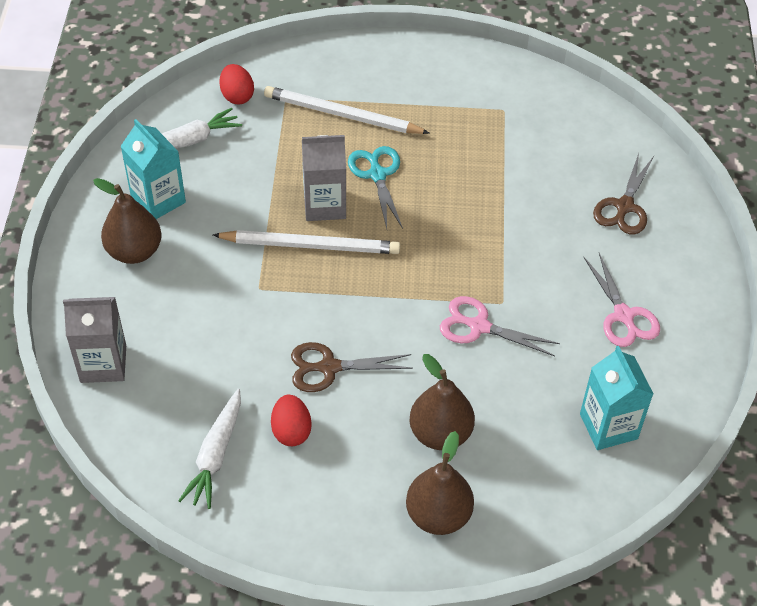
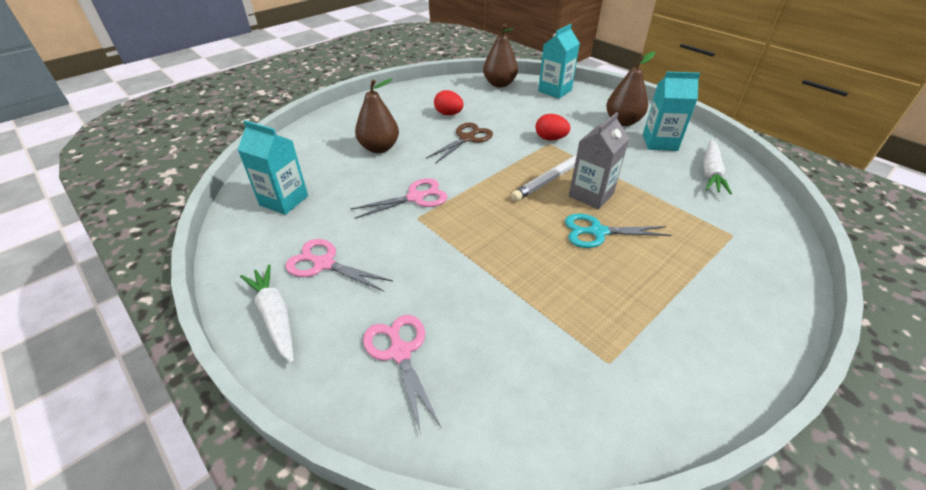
camera: 135 degrees right, 10 degrees down
grey carton [63,297,126,383] -> turquoise carton [538,24,580,99]
white carrot [178,389,241,509] -> white carrot moved to [240,264,294,364]
red egg [219,64,254,104] -> red egg moved to [536,114,570,140]
white pencil [264,86,429,134] -> none
turquoise scissors [348,146,403,229] -> turquoise scissors turned 150 degrees clockwise [565,214,671,248]
brown pear [406,431,474,535] -> brown pear moved to [483,24,518,87]
brown scissors [593,153,654,235] -> pink scissors [363,315,442,434]

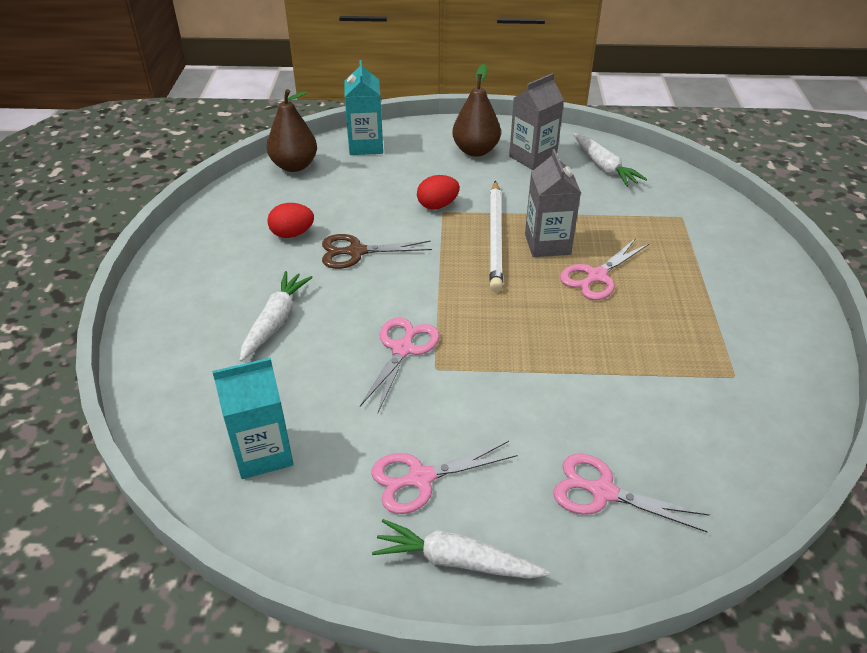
camera: 45 degrees left, 0 degrees up
brown pear [355,78,399,153] -> white carrot [239,271,313,362]
brown scissors [426,123,493,164] -> brown scissors turned 90 degrees counterclockwise [322,234,432,269]
turquoise scissors [565,214,671,248] -> pink scissors [560,238,649,300]
turquoise carton [643,72,700,151] -> grey carton [509,73,564,170]

